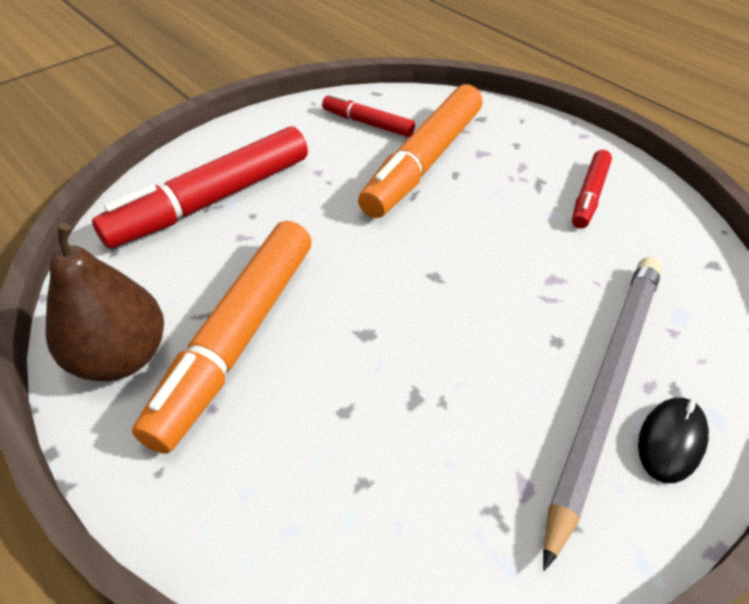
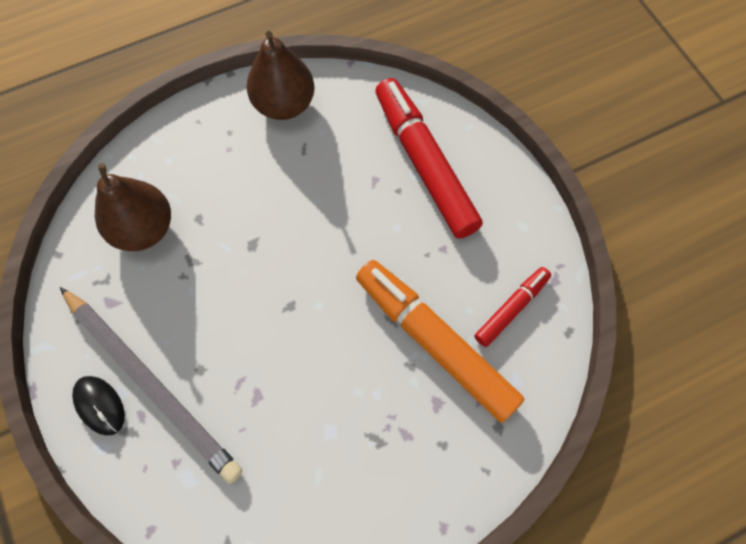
camera: 105 degrees right, 20 degrees up
orange marker [132,221,312,454] -> none
red marker [572,150,612,228] -> none
none -> brown pear [95,163,171,251]

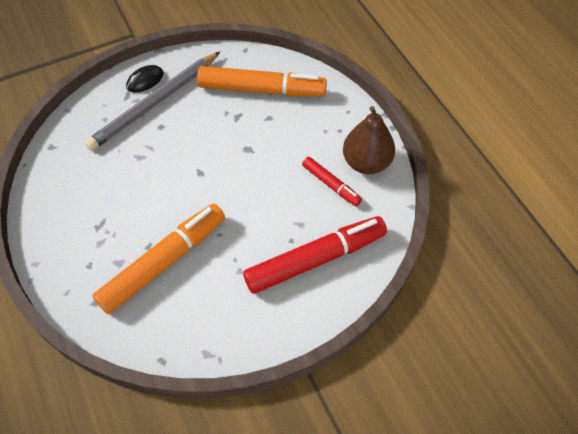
camera: 90 degrees right, 10 degrees down
brown pear [95,163,171,251] -> orange marker [197,66,327,97]
red marker [475,267,551,347] -> red marker moved to [302,157,362,206]

